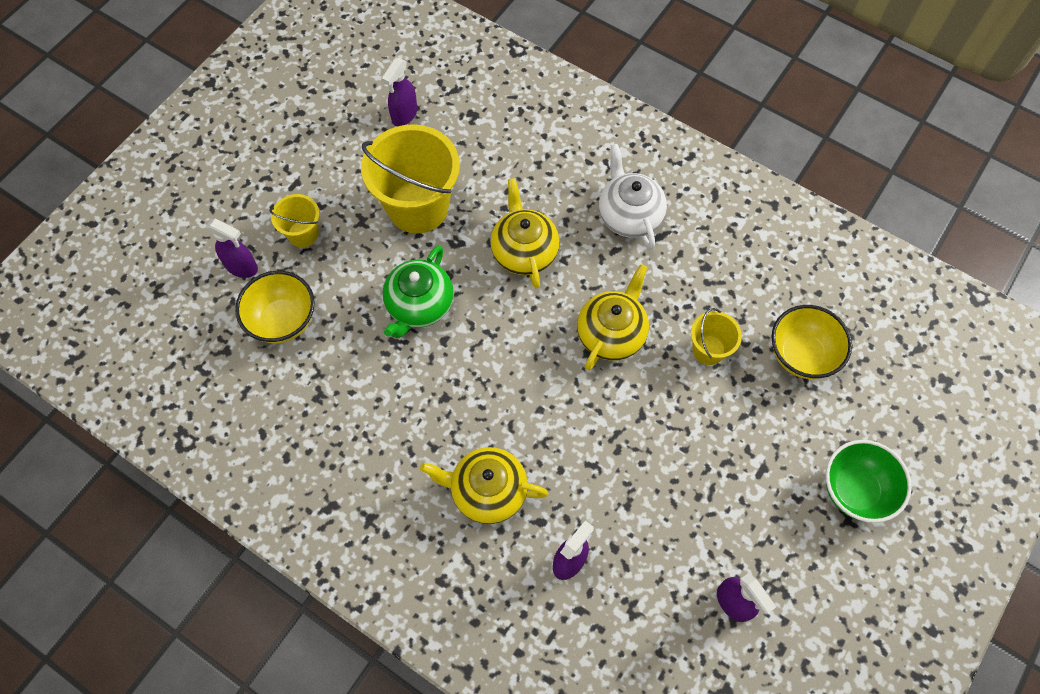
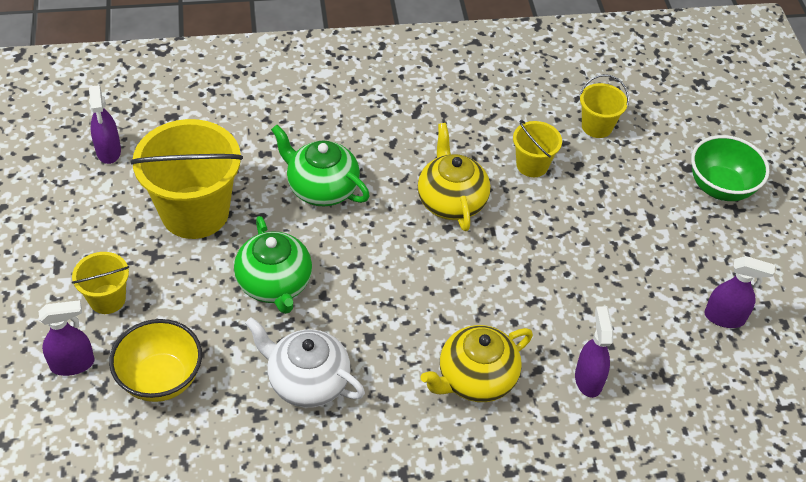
camera: 45 degrees left, 15 degrees down
yellow teapot [490,178,560,288] -> green teapot [271,125,370,206]
white teapot [599,144,667,249] -> white teapot moved to [245,317,365,408]
yellow bowl [772,305,852,379] -> yellow bucket [580,74,629,138]

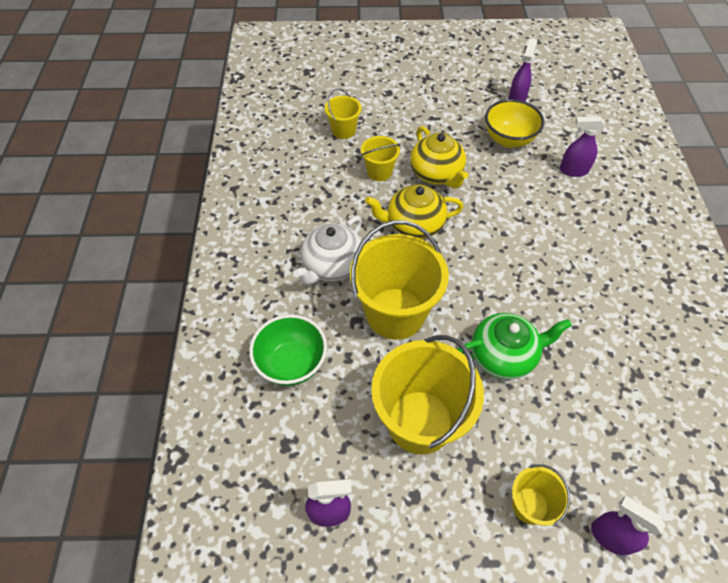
camera: 80 degrees left, 5 degrees up
purple spray bottle [39,300,94,376] -> purple spray bottle turned 45 degrees counterclockwise [591,496,665,556]
yellow bowl [109,319,202,402] -> yellow bowl moved to [485,99,544,148]
white teapot [245,317,365,408] -> white teapot moved to [293,216,362,285]
green teapot [271,125,370,206] -> yellow bucket [350,220,449,340]
yellow teapot [421,325,533,402] -> yellow teapot moved to [410,126,468,188]
green bowl [691,135,770,201] -> green bowl moved to [249,314,327,386]

